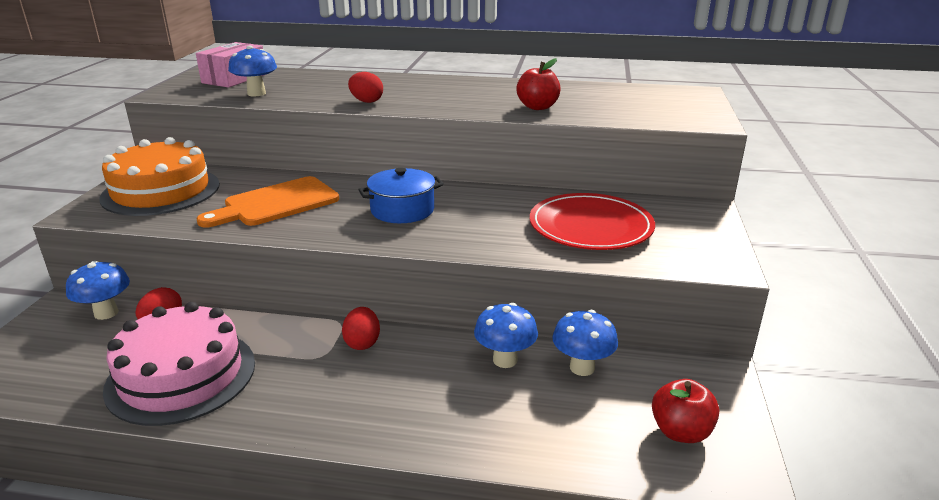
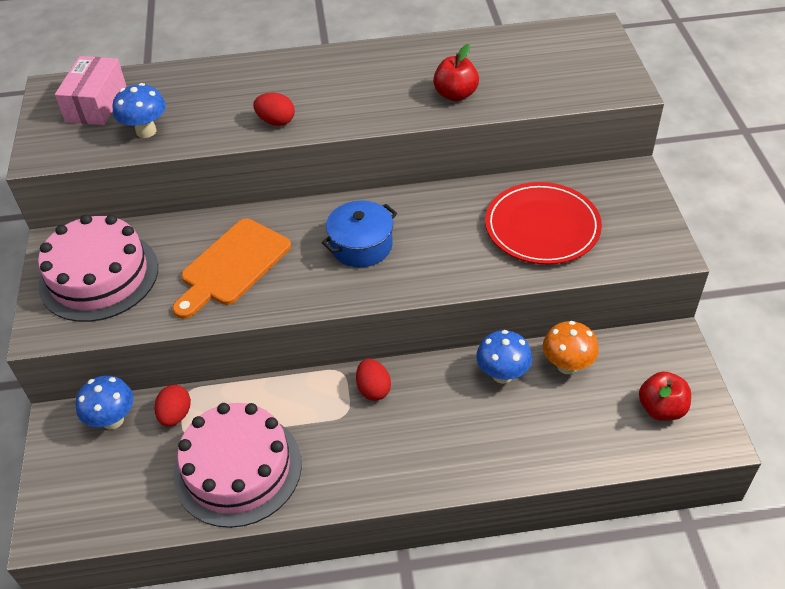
camera: 15 degrees left, 20 degrees up
orange cake [99,137,220,216] -> pink cake [38,214,158,322]
blue mushroom [552,310,618,376] -> orange mushroom [543,321,599,374]

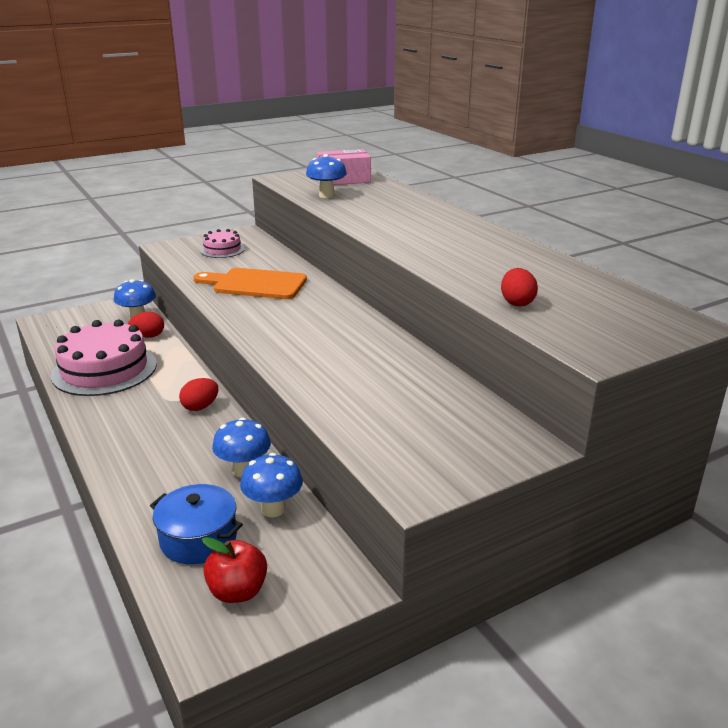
camera: 65 degrees right, 20 degrees down
pink cake [38,214,158,322] -> pink cake [200,229,245,258], size x0.51
red egg [253,93,295,126] -> red egg moved to [501,268,538,306]
blue pot [321,201,397,267] -> blue pot moved to [150,484,243,564]
red apple [433,44,479,101] -> none
red plate [485,182,602,264] -> none
orange mushroom [543,321,599,374] -> blue mushroom [240,453,303,517]

